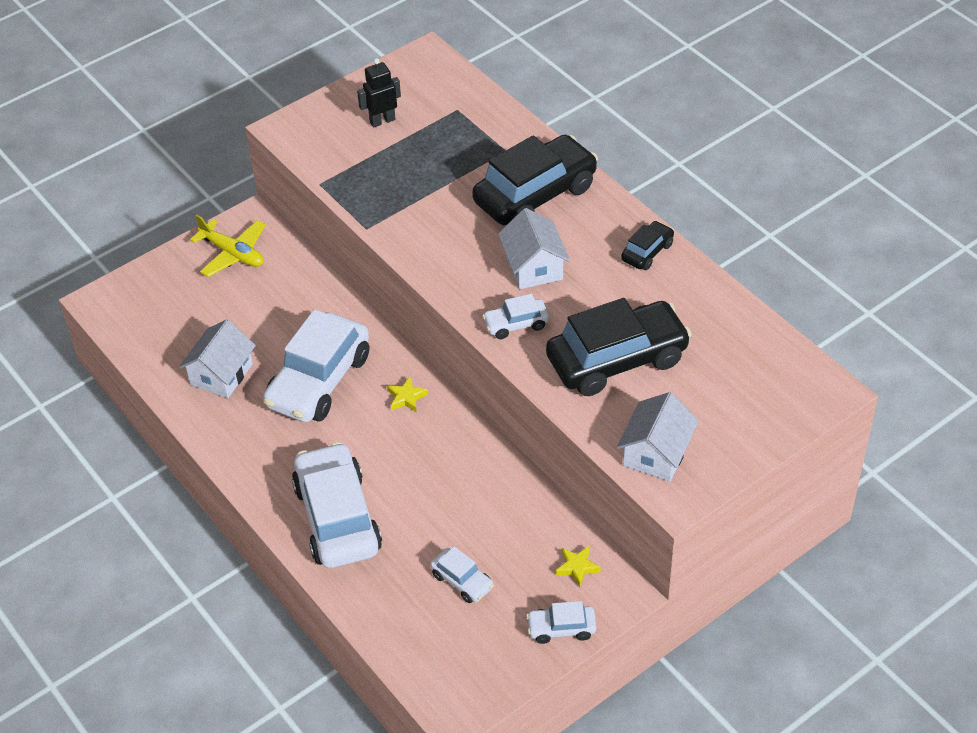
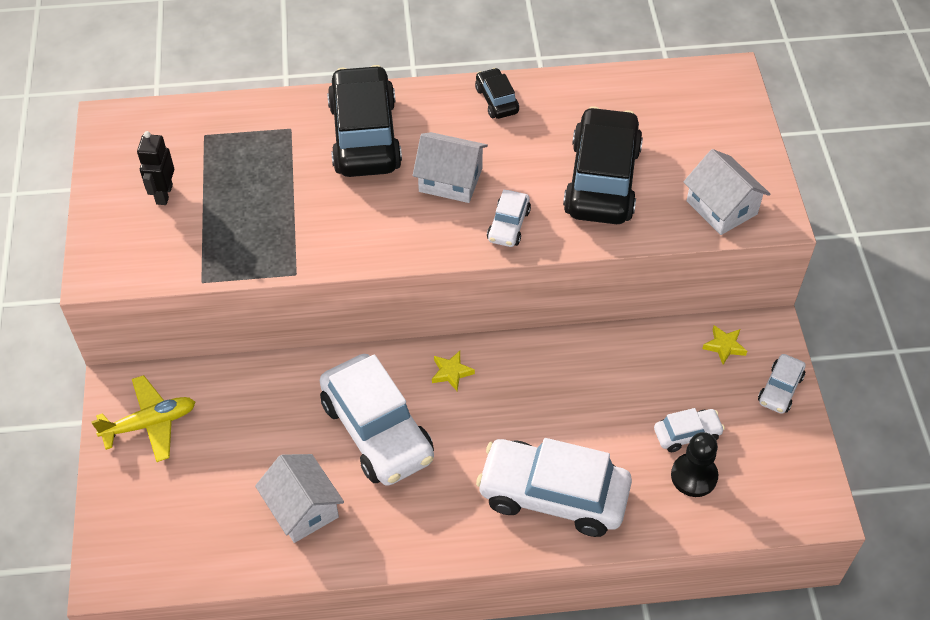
camera: 60 degrees left, 5 degrees up
none -> black pawn [671,432,718,497]

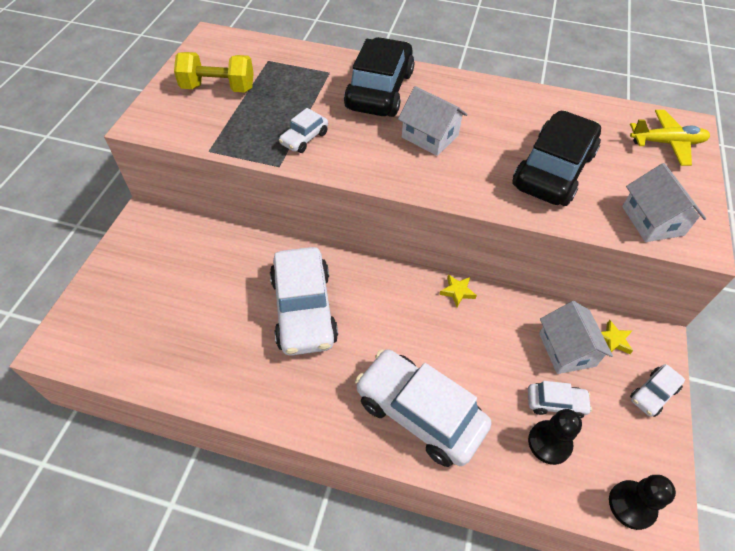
camera: 20 degrees right, 0 degrees up
yellow plane [91,375,195,462] -> yellow plane moved to [630,110,710,166]
black robot [137,131,174,205] -> yellow dumbbell [174,52,254,92]
white house [255,454,344,543] -> white house moved to [539,301,613,374]
yellow star [432,351,475,391] -> yellow star moved to [439,275,477,307]
black car [475,68,519,119] -> none
white car [487,190,531,247] -> white car moved to [279,108,328,153]
none -> black pawn [609,475,676,530]

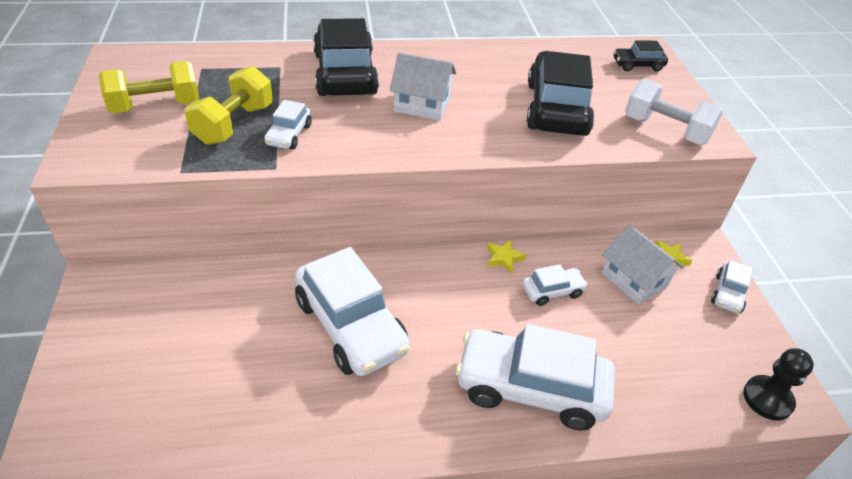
camera: 25 degrees left, 10 degrees down
white car [528,381,592,418] -> white car moved to [523,264,588,306]
black pawn [528,409,582,465] -> none
white house [622,163,706,242] -> white dumbbell [625,78,723,145]
yellow plane [630,110,710,166] -> black car [613,40,668,72]
none -> yellow dumbbell [185,66,273,145]

